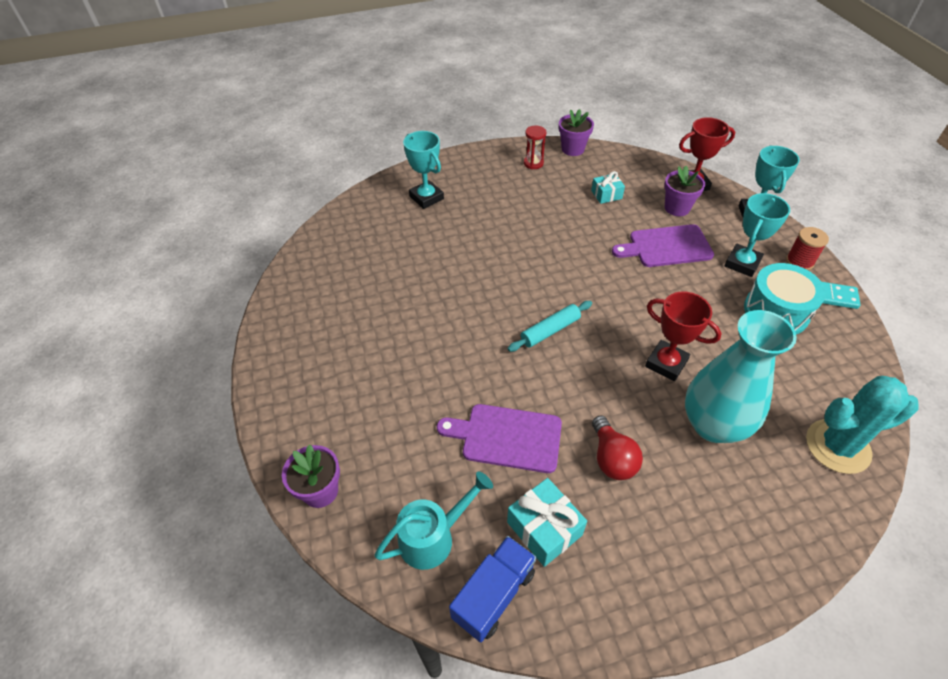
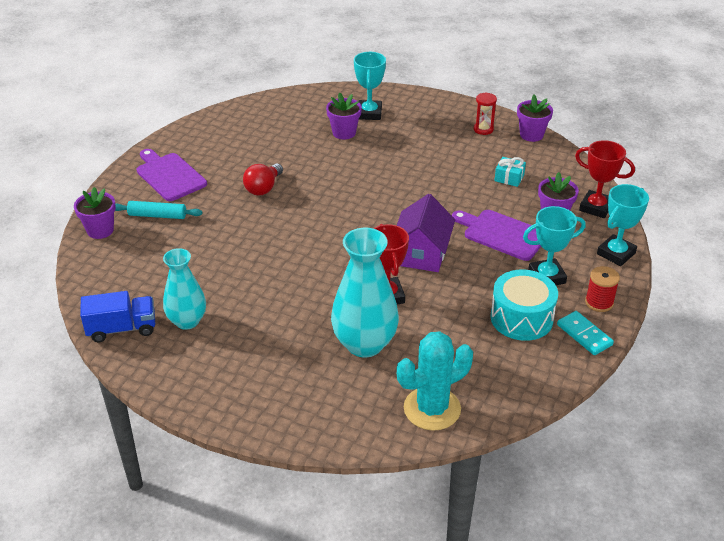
camera: 40 degrees right, 10 degrees down
turquoise watering can [374,471,493,570] -> none
purple cutting board [437,404,562,473] -> purple cutting board moved to [137,149,207,201]
turquoise gift [507,478,587,567] -> turquoise vase [163,248,206,330]
turquoise rolling pin [508,301,592,352] -> turquoise rolling pin moved to [115,201,202,219]
red light bulb [592,416,643,480] -> red light bulb moved to [243,164,283,195]
turquoise cactus [806,376,919,474] -> turquoise cactus turned 60 degrees counterclockwise [397,331,473,431]
none -> purple flower pot [326,93,362,139]
none -> purple house [396,194,455,272]

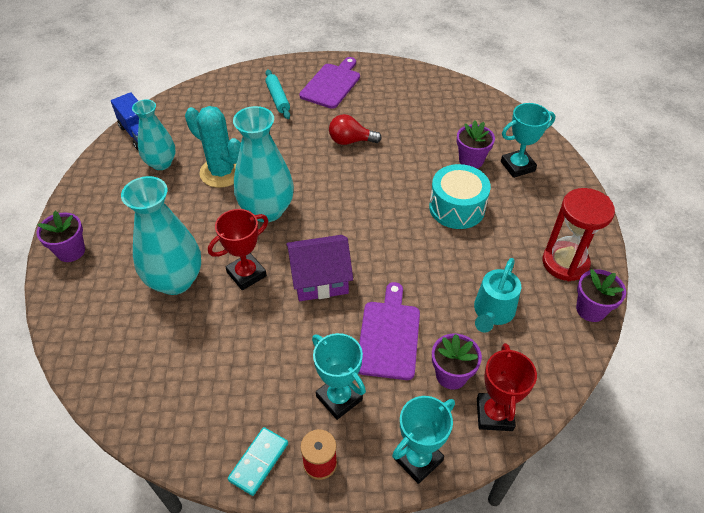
camera: 65 degrees right, 10 degrees up
purple flower pot [74,187,116,239] -> purple flower pot moved to [37,211,85,262]
turquoise cactus [397,331,473,431] -> turquoise cactus moved to [185,106,241,188]
red hourglass [474,92,497,135] -> red hourglass [542,188,615,281], size x1.91
turquoise drum [490,269,558,341] -> turquoise drum moved to [429,164,491,229]
turquoise gift [494,157,526,187] -> turquoise watering can [474,258,521,333]
turquoise trophy [597,184,649,266] -> turquoise trophy turned 60 degrees counterclockwise [392,396,455,484]
none -> turquoise vase [233,106,294,222]

